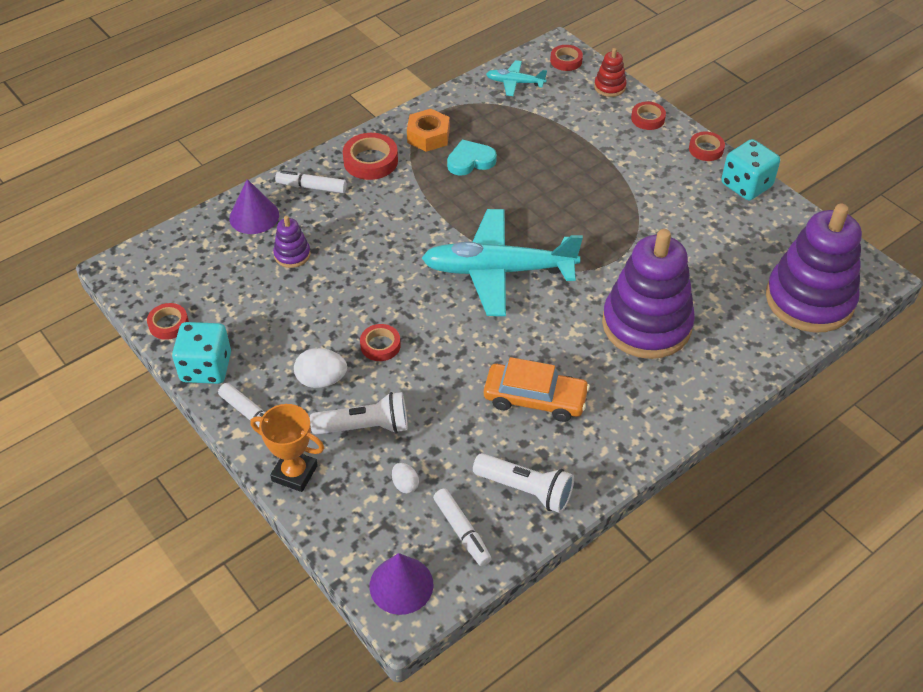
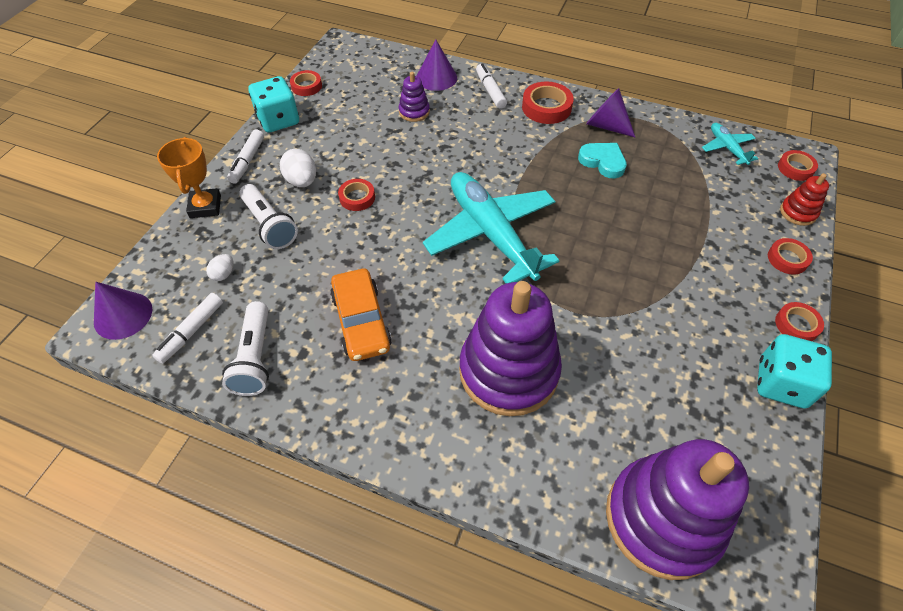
camera: 60 degrees right, 5 degrees up
orange nut [407,109,450,152] -> purple cone [586,88,635,137]

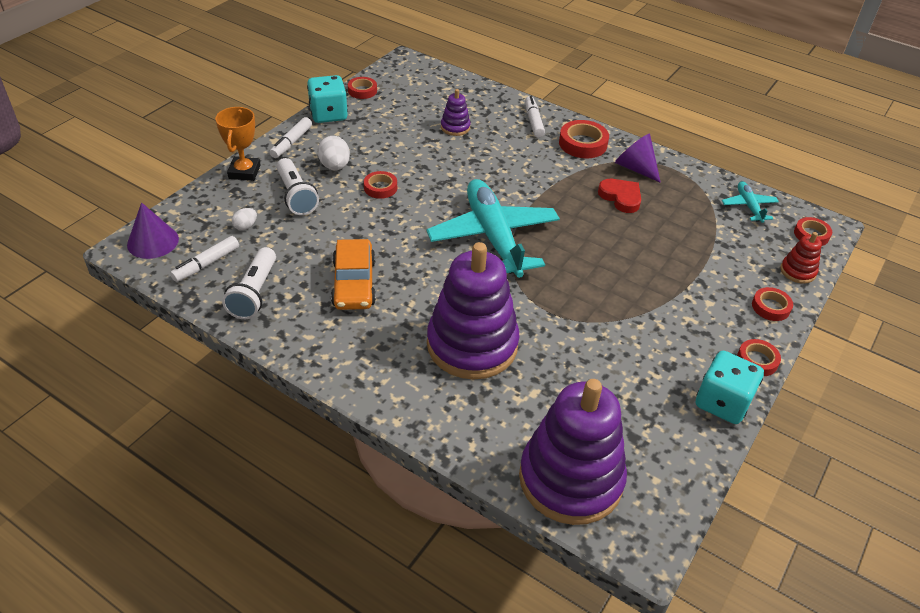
camera: 10 degrees right, 10 degrees down
purple cone [417,39,457,91] -> none
turquoise heart [578,143,627,178] -> red heart [598,179,641,213]

